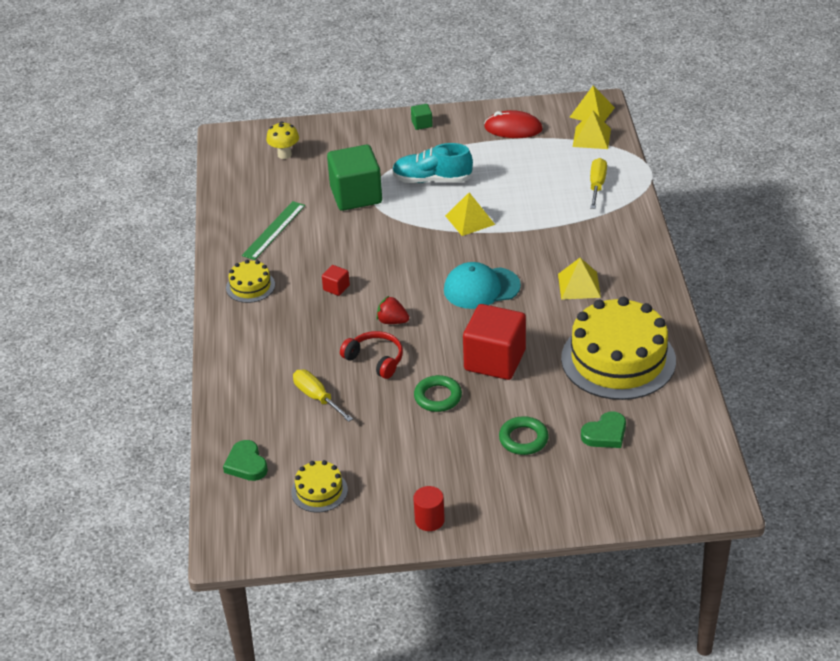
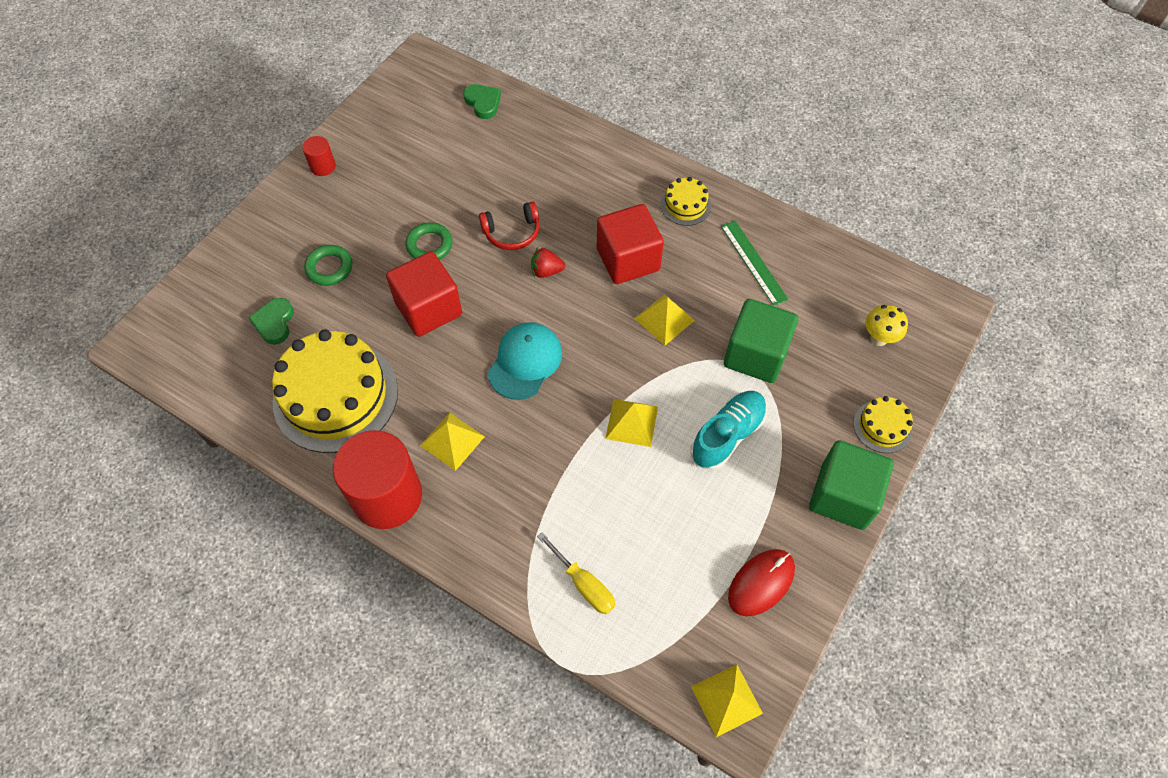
camera: 125 degrees right, 20 degrees up
green heart [223,440,268,481] -> green heart turned 45 degrees clockwise [463,84,501,119]
yellow cake [291,460,348,513] -> yellow cake moved to [853,396,913,453]
yellow screwdriver [293,369,353,422] -> none
red cube [322,265,350,296] -> red cube [597,204,664,284], size x2.37
red strawberry [376,296,409,324] -> red strawberry turned 150 degrees counterclockwise [531,248,565,278]
green cube [411,104,433,130] -> green cube [809,440,894,530], size x2.37
yellow pyramid [573,111,611,149] -> yellow pyramid moved to [634,294,695,346]
none -> red cylinder [333,430,422,529]

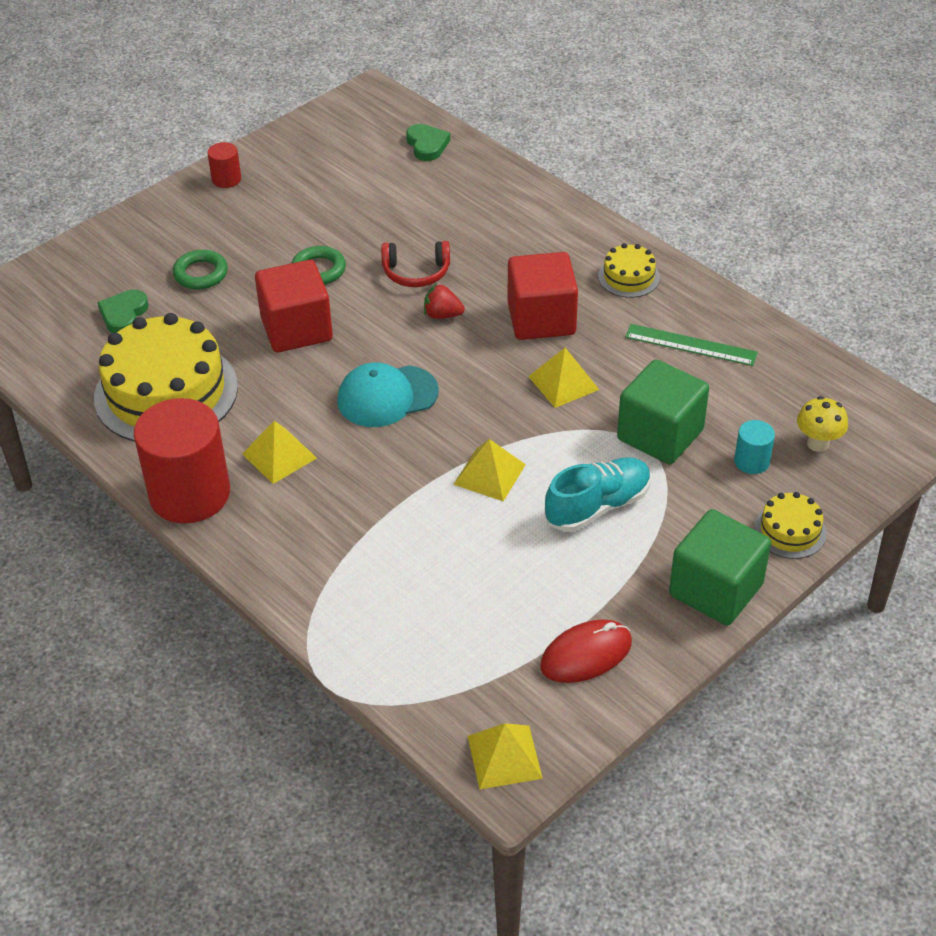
camera: 15 degrees right, 15 degrees down
turquoise cap [488,322,562,400] -> turquoise cap turned 150 degrees counterclockwise [337,362,439,427]
yellow screwdriver [537,532,615,614] -> none
green ruler [721,221,789,306] -> green ruler turned 60 degrees counterclockwise [625,324,758,366]
none -> turquoise cylinder [734,420,775,474]

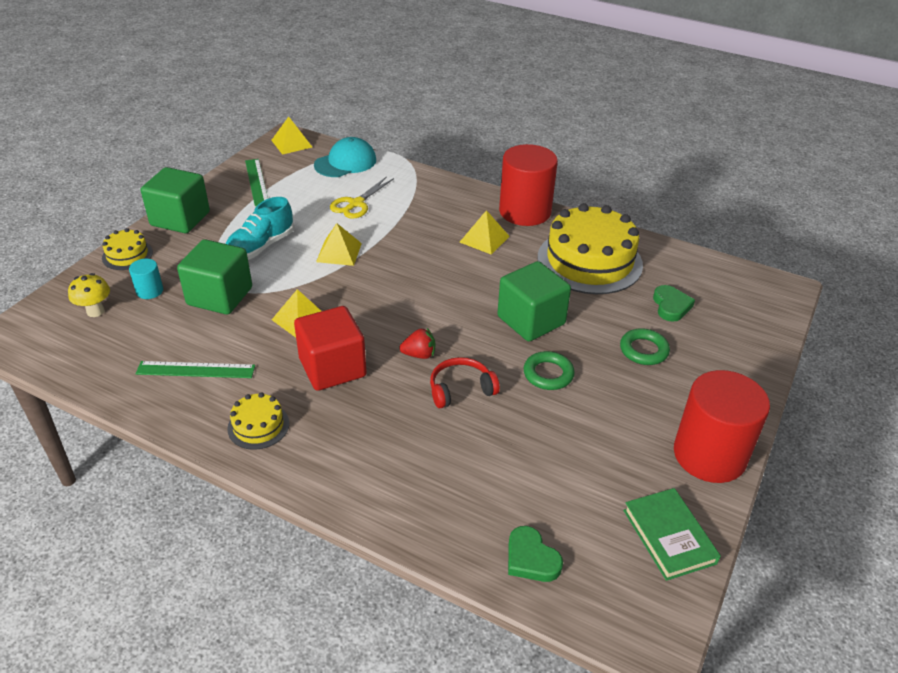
camera: 160 degrees right, 5 degrees down
red cylinder [208,142,241,188] -> red cylinder [674,370,770,483], size x2.26
red cube [255,260,333,352] -> green cube [497,261,571,342]
turquoise cap [337,362,439,427] -> turquoise cap moved to [314,137,376,177]
red mouse [540,619,632,683] -> green ruler [245,159,268,206]
none -> yellow scissors [330,176,394,219]
none -> green book [623,488,721,581]

